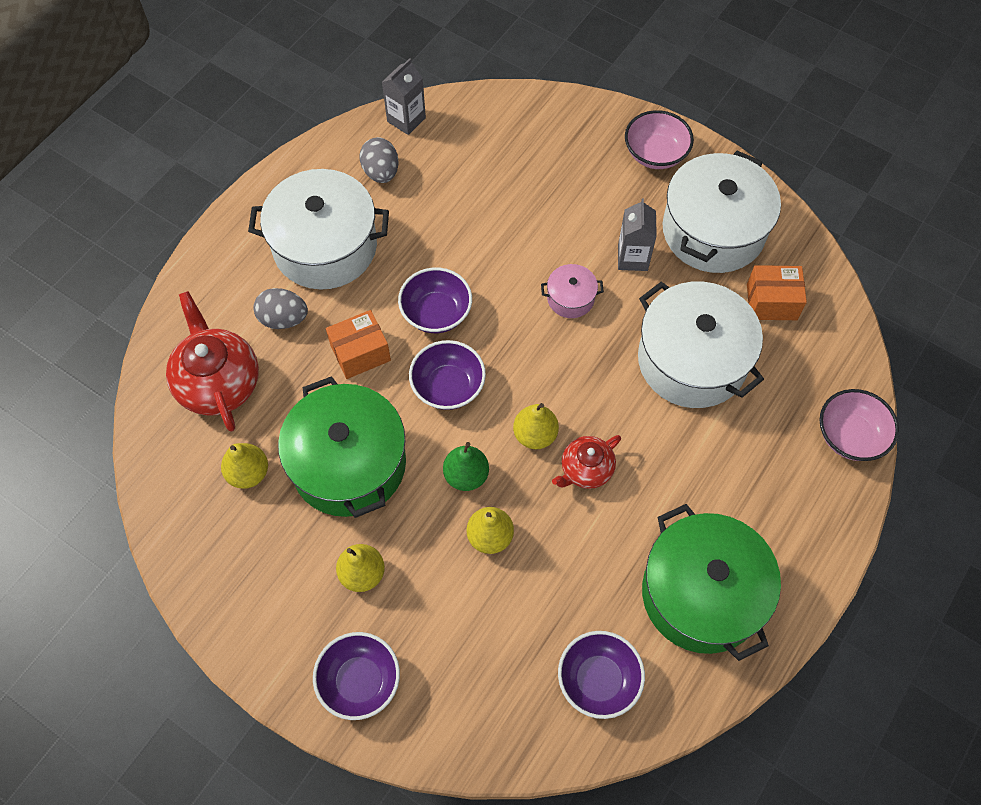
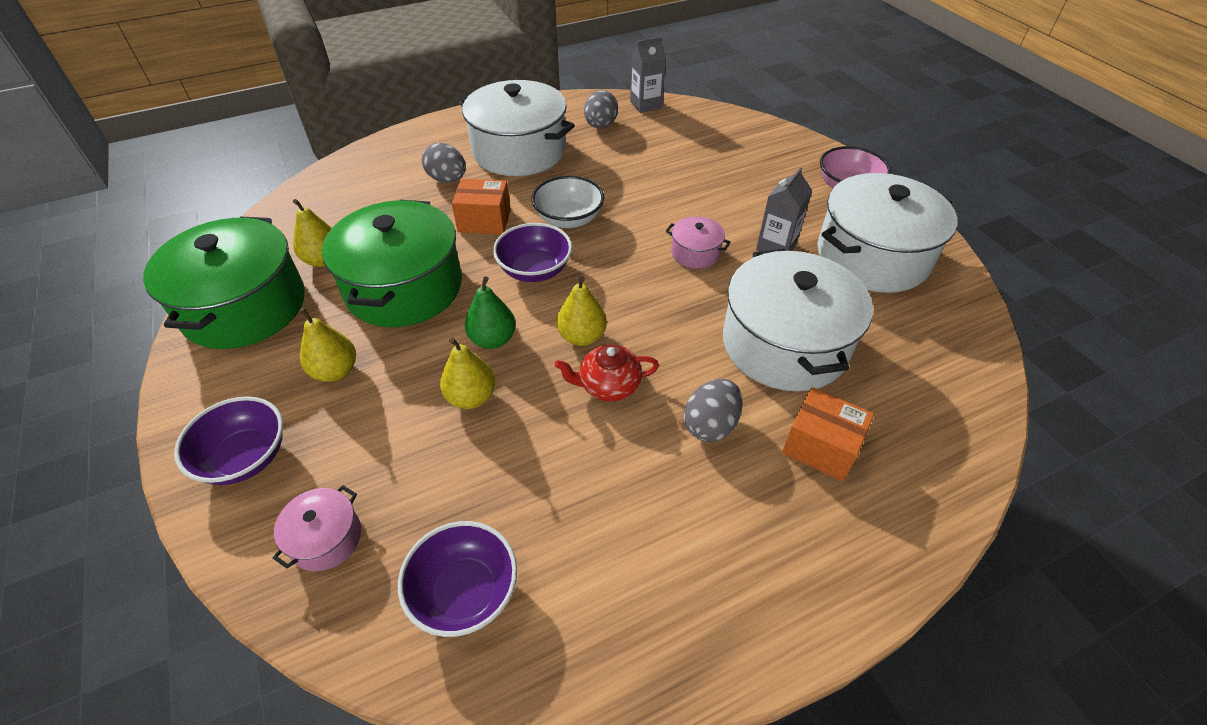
camera: 30 degrees right, 15 degrees down
red teapot [166,291,259,432] -> none
purple bowl [398,267,472,333] -> white bowl [531,176,604,228]
green pot [642,504,781,661] -> green pot moved to [143,216,305,349]
orange box [747,265,807,320] -> orange box moved to [782,387,874,481]
pink bowl [820,389,899,461] -> none
none -> pink pot [273,485,361,571]
none -> grey egg [684,379,743,442]

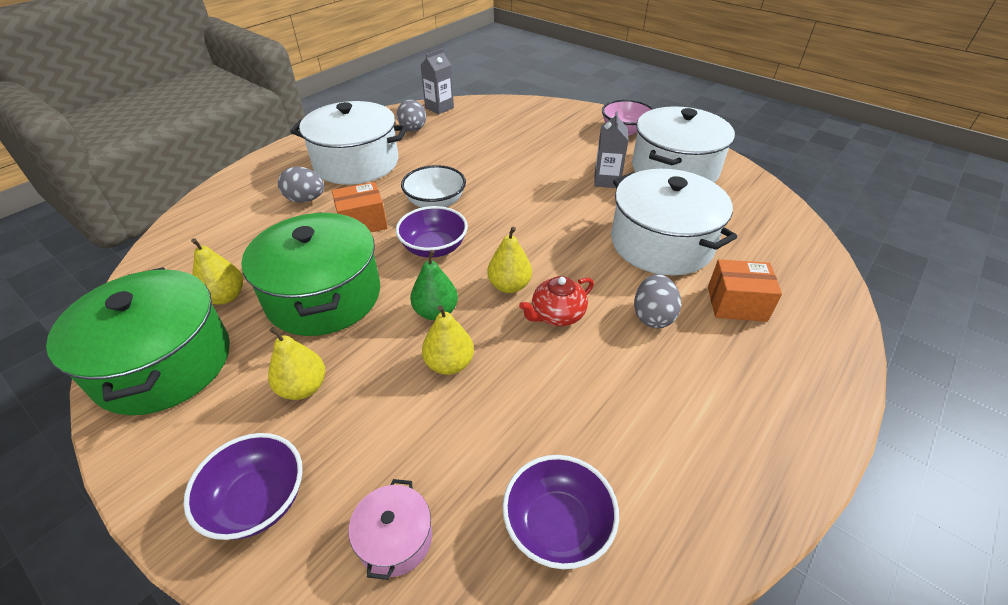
camera: 25 degrees left, 5 degrees down
pink pot [666,216,731,269] -> none

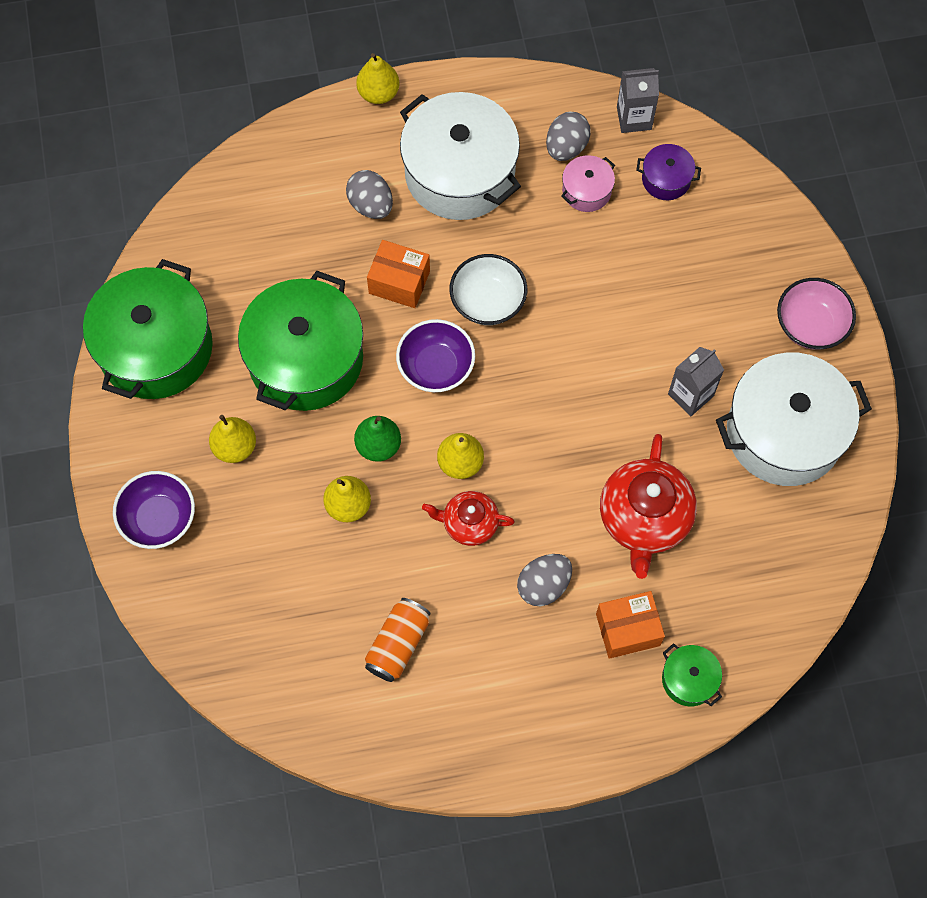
camera: 40 degrees right, 25 degrees up
yellow pear [191,238,243,305] -> yellow pear moved to [356,53,399,104]
pink pot [349,479,432,580] -> pink pot moved to [561,155,615,212]
purple bowl [503,455,619,569] -> none
white pot [611,169,737,275] -> red teapot [600,434,697,579]
orange box [708,259,782,322] -> orange box turned 60 degrees counterclockwise [596,591,665,659]
none -> orange can [365,598,431,682]
none -> purple pot [636,144,701,200]
none -> green pot [662,643,722,706]

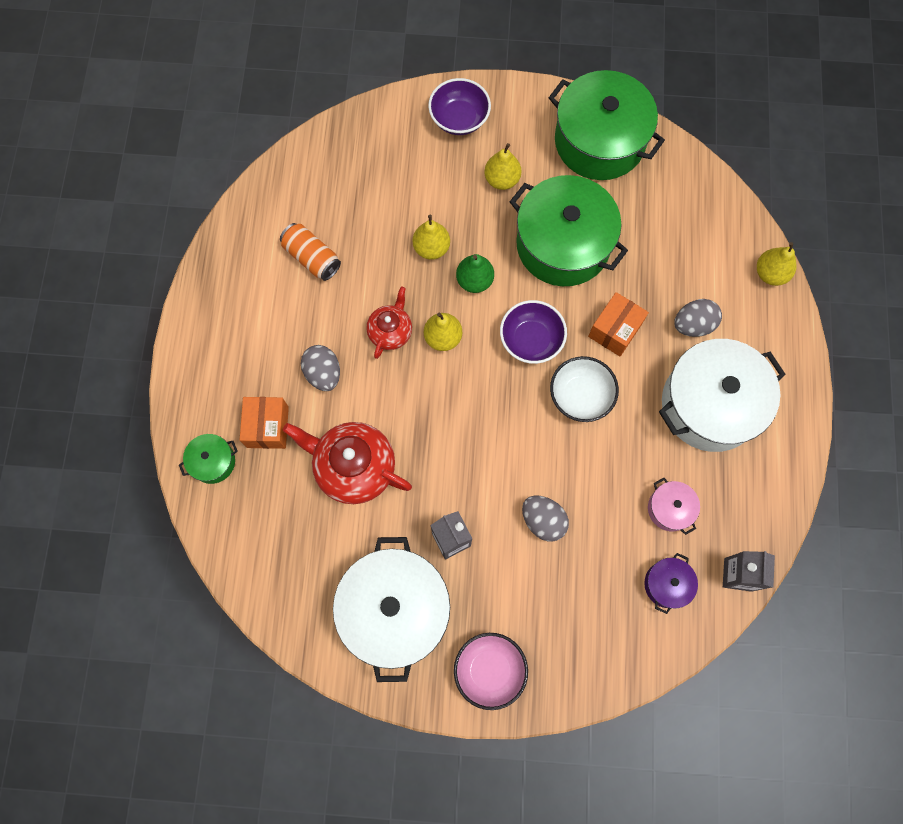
camera: 105 degrees right, 5 degrees up
yellow pear [356,53,399,104] -> yellow pear moved to [757,242,796,286]
grey egg [546,112,591,161] -> grey egg moved to [522,496,569,542]

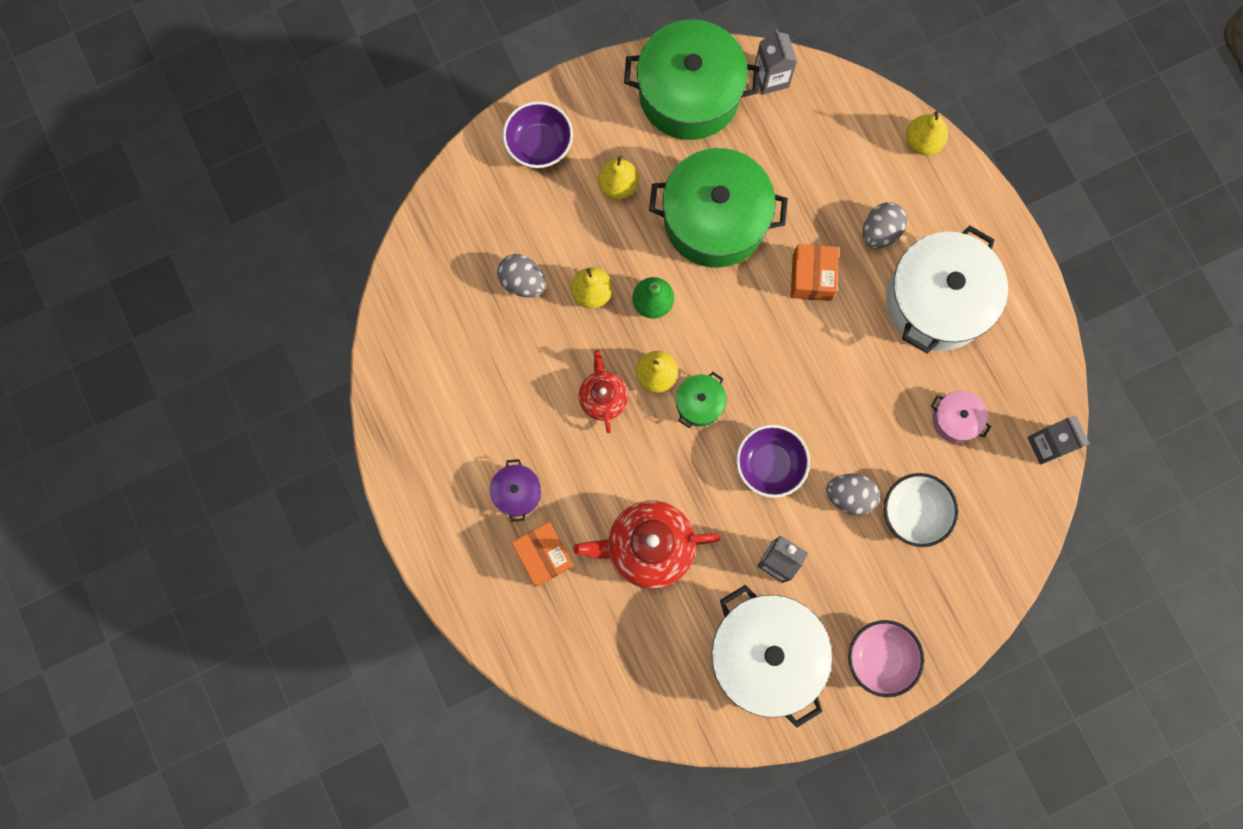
camera: 30 degrees left, 5 degrees up
green pot [179,434,238,484] -> green pot moved to [676,372,727,428]
orange can [280,223,341,281] -> none
grey egg [301,345,340,391] -> grey egg moved to [497,254,546,298]
purple bowl [500,300,567,364] -> purple bowl moved to [736,425,810,498]
white bowl [550,356,619,422] -> white bowl moved to [884,473,958,547]
purple pot [644,553,698,614] -> purple pot moved to [490,459,541,522]
none -> grey carton [754,29,797,95]

